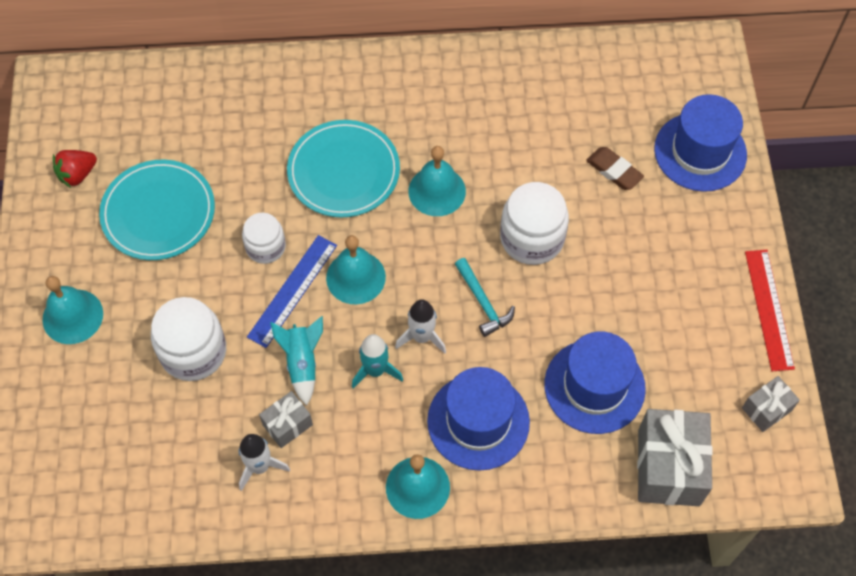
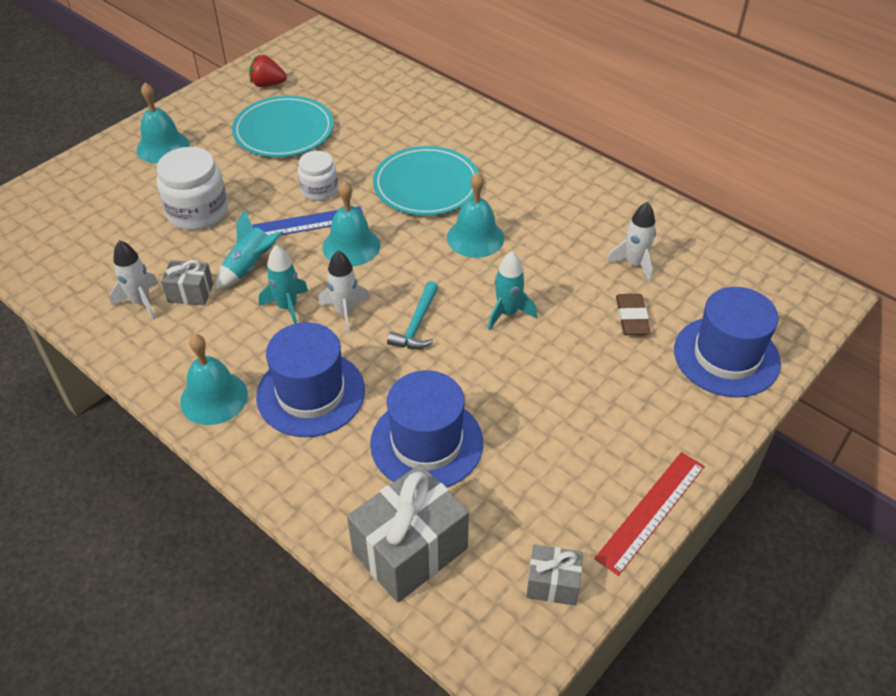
camera: 45 degrees right, 15 degrees down
white jar [500,182,569,265] -> turquoise rocket [488,251,537,330]
none -> white rocket [606,202,656,282]

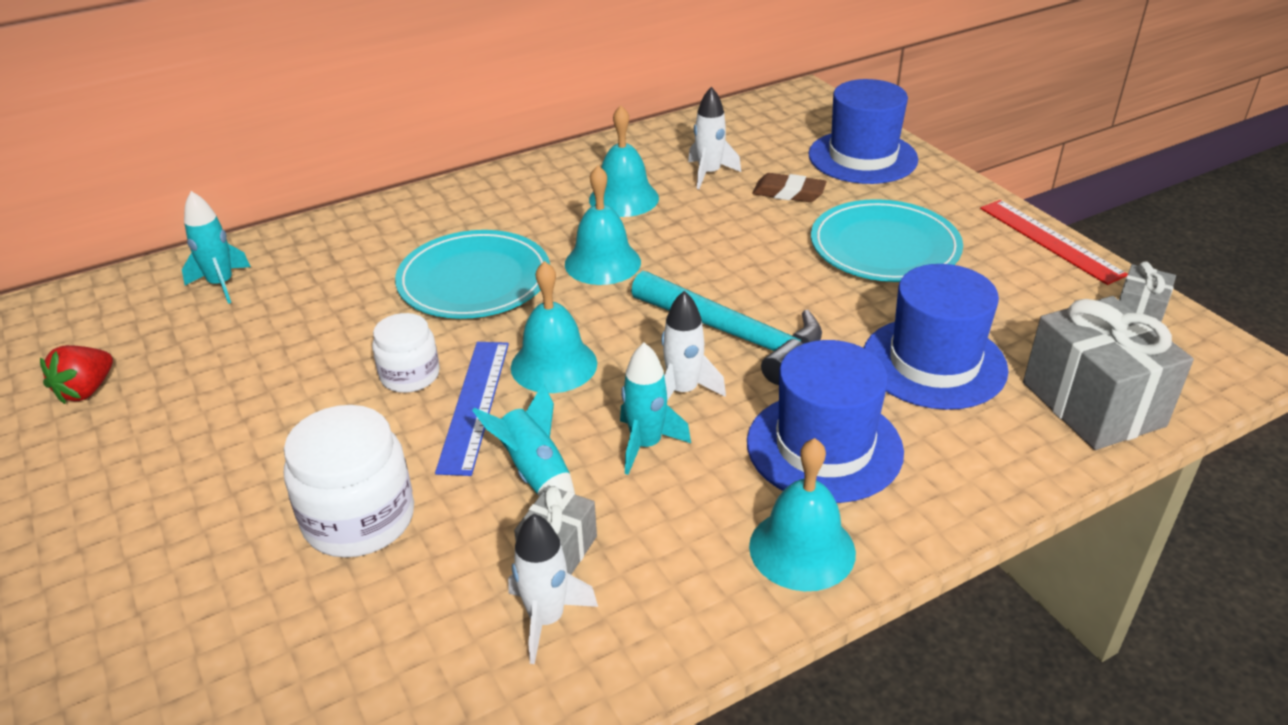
camera: 70 degrees left, 10 degrees down
turquoise bell [137,83,189,163] -> turquoise bell moved to [589,105,659,217]
turquoise plate [232,95,334,157] -> turquoise plate moved to [811,199,963,282]
turquoise hammer [387,281,438,349] -> turquoise hammer [631,271,822,385], size x1.73
turquoise rocket [488,251,537,330] -> turquoise rocket moved to [182,191,251,304]

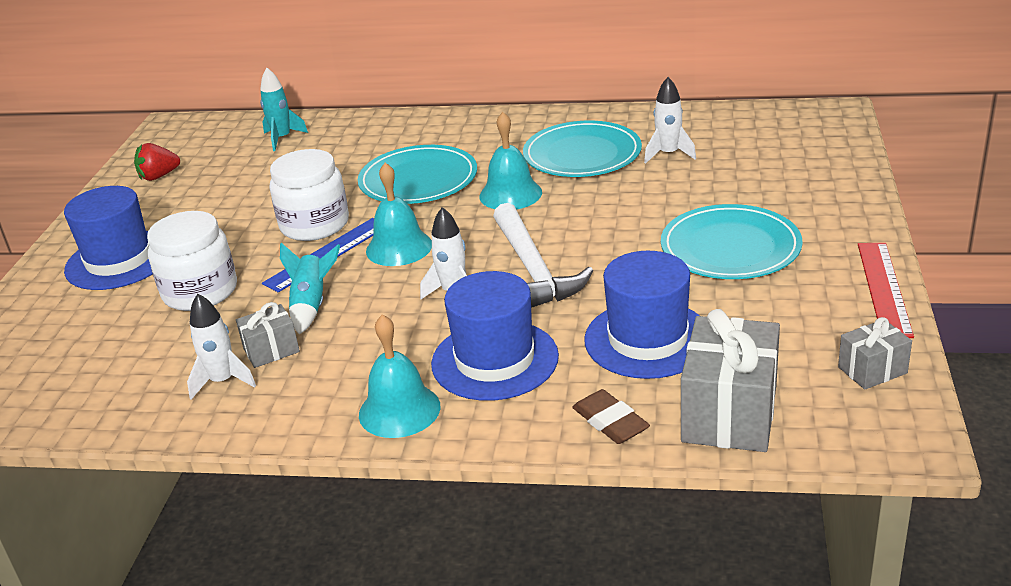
camera: 40 degrees right, 5 degrees down
white jar [372,313,440,393] -> white jar [270,149,349,241], size x1.61
turquoise bell [589,105,659,217] -> turquoise plate [523,121,642,177]
turquoise rocket [620,343,691,475] -> none
turquoise hammer [631,271,822,385] -> white hammer [493,203,593,308]
brown eraser [752,173,827,202] -> brown eraser moved to [572,389,650,444]
blue hat [808,79,918,184] -> blue hat moved to [64,186,153,290]

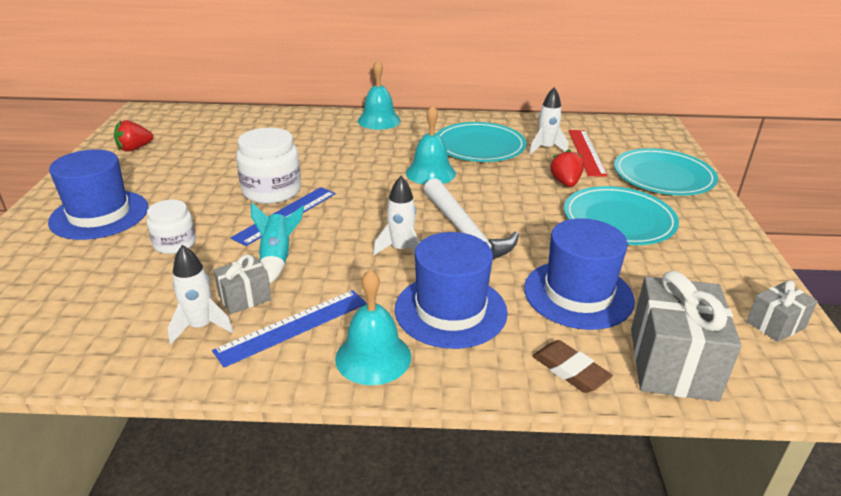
camera: 10 degrees left, 0 degrees up
white jar [147,211,237,311] -> white jar [147,200,196,254], size x0.62
turquoise rocket [260,68,308,151] -> none
turquoise plate [358,145,477,204] -> turquoise plate moved to [614,148,718,195]
turquoise bell [366,163,432,266] -> turquoise bell moved to [358,60,401,130]
red ruler [858,243,914,338] -> red ruler moved to [568,130,607,177]
none -> blue ruler [212,290,367,368]
none -> red strawberry [550,149,584,187]

